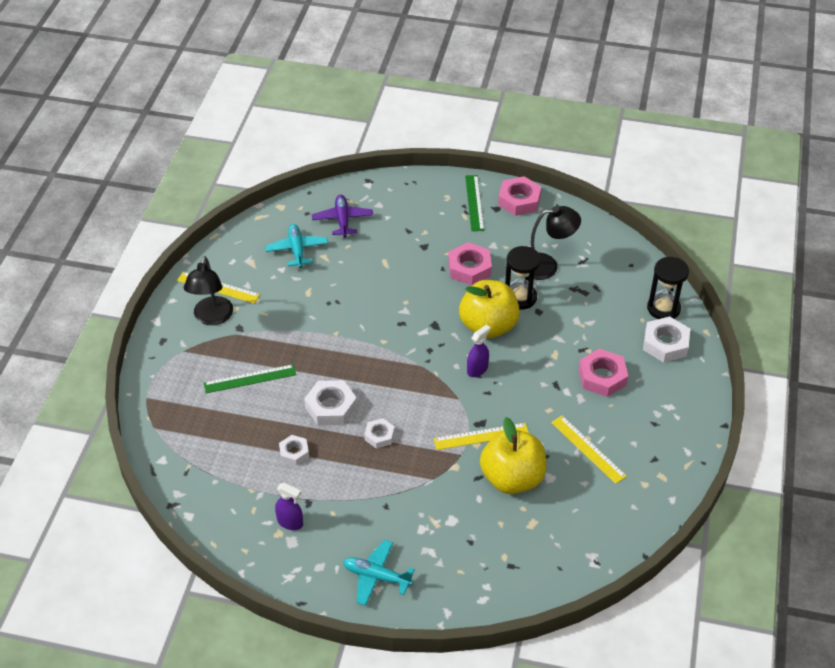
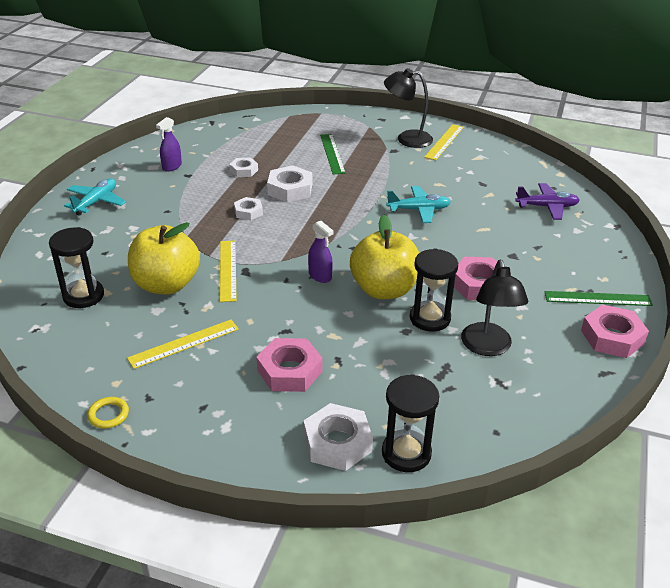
camera: 95 degrees right, 10 degrees down
turquoise plane [265,224,328,268] -> turquoise plane moved to [386,186,451,223]
none -> black hourglass [49,227,104,308]
none -> yellow ring [87,397,129,429]

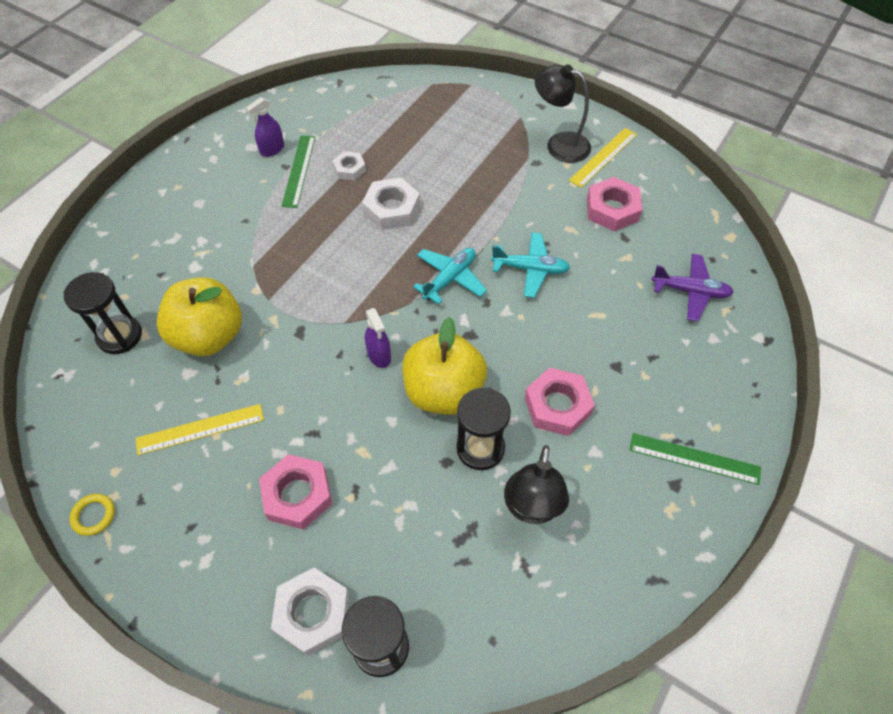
camera: 15 degrees right, 20 degrees up
turquoise plane [64,179,126,216] -> turquoise plane moved to [413,248,487,305]
yellow ruler [220,241,237,302] -> none
white nut [234,197,263,220] -> none
green ruler [320,134,346,175] -> green ruler moved to [281,135,315,208]
pink nut [581,305,649,358] -> pink nut moved to [587,177,642,231]

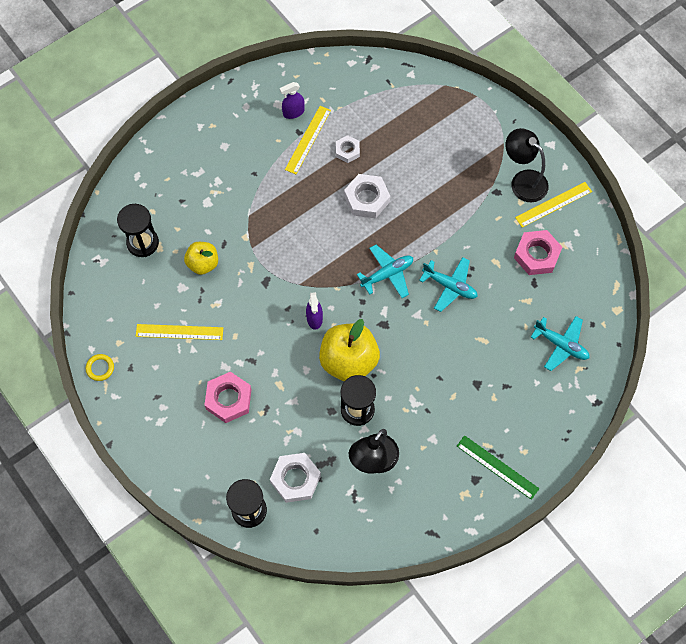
camera: 20 degrees right, 10 degrees up
yellow apple [157,277,242,356] -> yellow apple [184,242,218,275], size x0.59
white nut [271,567,349,656] -> white nut moved to [270,453,321,503]
green ruler [281,135,315,208] -> yellow ruler [285,106,331,174]
pink nut [525,368,595,436] -> none
purple plane [652,254,734,322] -> turquoise plane [531,316,590,371]

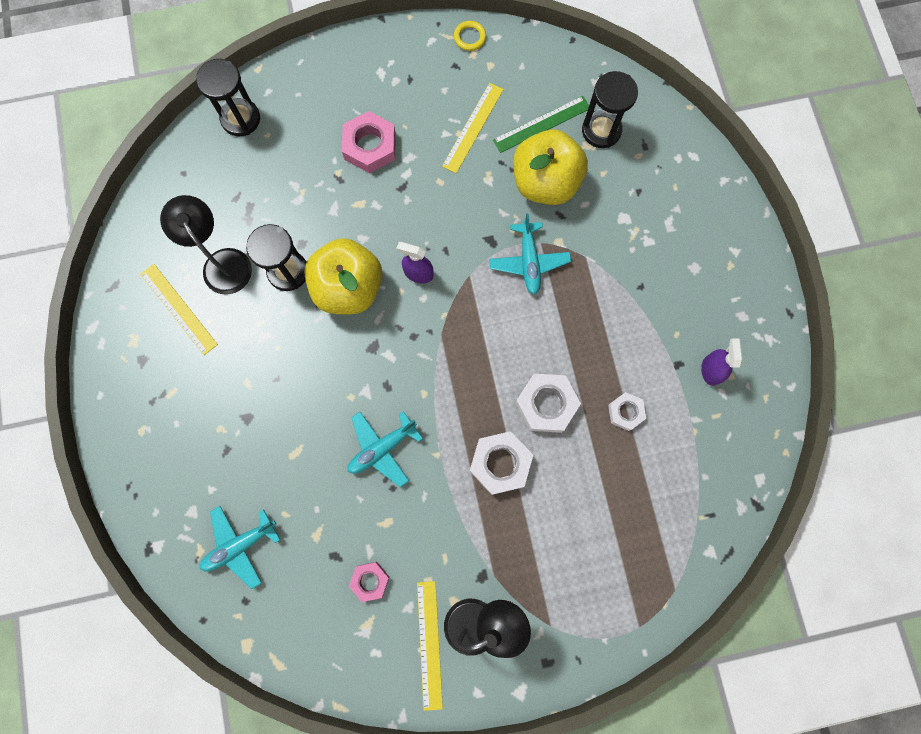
camera: 115 degrees right, 10 degrees up
yellow apple [184,242,218,275] -> yellow apple [513,130,588,205], size x1.71
white nut [270,453,321,503] -> white nut moved to [470,431,533,495]
yellow ruler [285,106,331,174] -> yellow ruler moved to [140,264,218,355]
turquoise plane [357,245,413,298] -> turquoise plane moved to [489,213,571,295]
green ruler [457,435,539,500] -> green ruler moved to [493,96,589,153]
pink nut [514,230,562,275] -> pink nut [349,562,389,602], size x0.60

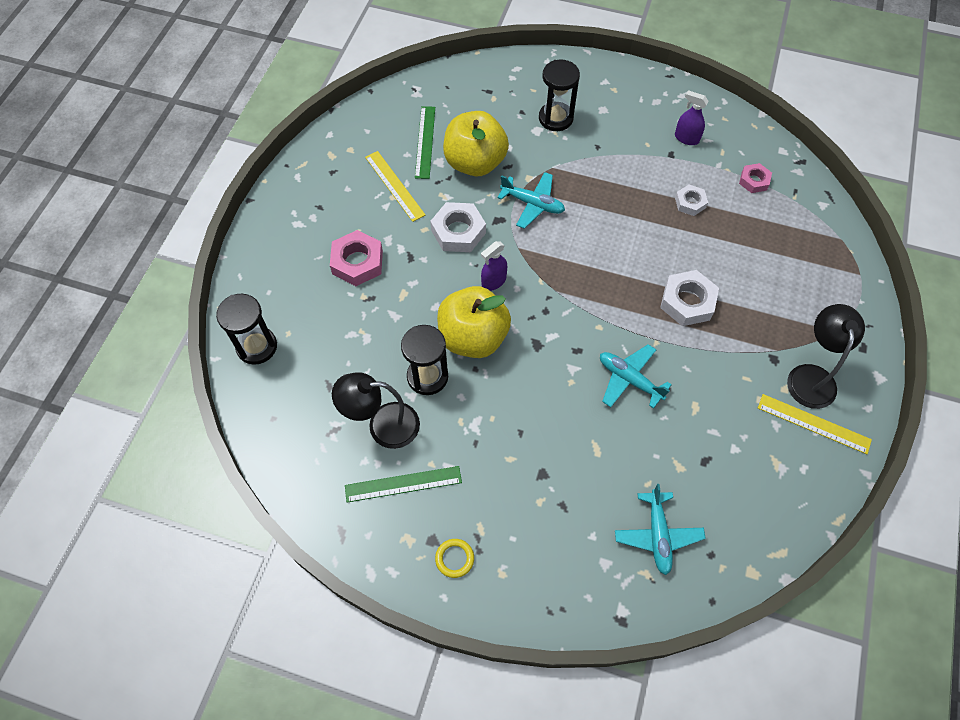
camera: 60 degrees left, 15 degrees down
yellow ruler [140,264,218,355] -> green ruler [345,466,462,502]
turquoise plane [348,411,423,487] -> turquoise plane turned 135 degrees clockwise [600,344,672,409]
pink nut [349,562,389,602] -> pink nut moved to [739,163,772,193]
yellow ring [454,21,486,51] -> yellow ring moved to [435,539,474,578]
white nut [515,374,581,433] -> white nut moved to [430,202,486,252]
black hourglass [582,71,638,148] -> black hourglass moved to [539,60,580,131]

